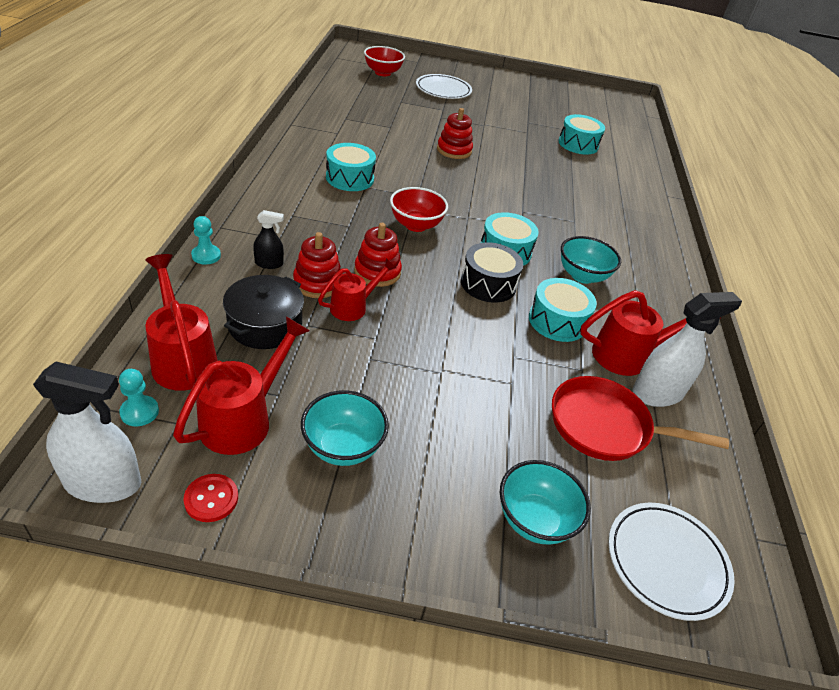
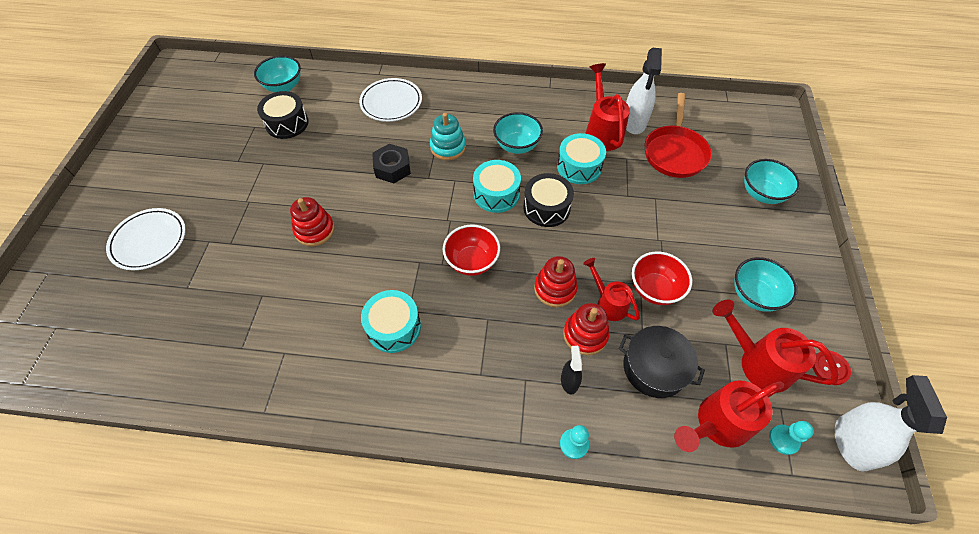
camera: 85 degrees left, 15 degrees up
red bowl [364,46,405,76] -> red bowl moved to [632,252,692,305]
turquoise drum [559,114,605,155] -> black drum [257,91,309,139]
white plate [608,503,735,621] -> white plate moved to [359,78,422,122]
white spray bottle [632,292,742,407] -> white spray bottle turned 150 degrees counterclockwise [626,47,662,134]
none -> turquoise bowl [254,55,301,92]
none -> black nut [372,144,411,183]
none -> turquoise stacking toy [430,113,466,160]

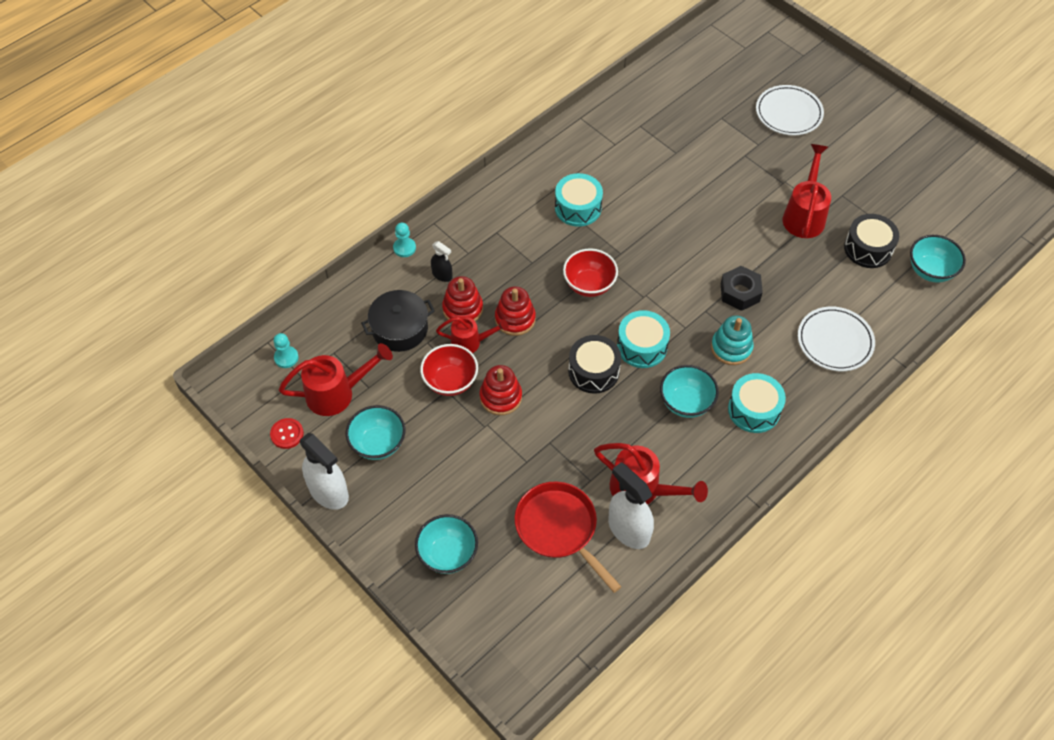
camera: 130 degrees right, 0 degrees up
red stacking toy [290,197,335,246] -> red stacking toy moved to [480,365,522,415]
turquoise drum [557,133,606,184] -> turquoise drum moved to [728,373,786,433]
red watering can [674,380,784,452] -> red watering can moved to [783,144,831,238]
white spray bottle [835,375,947,472] -> white spray bottle moved to [300,433,349,510]

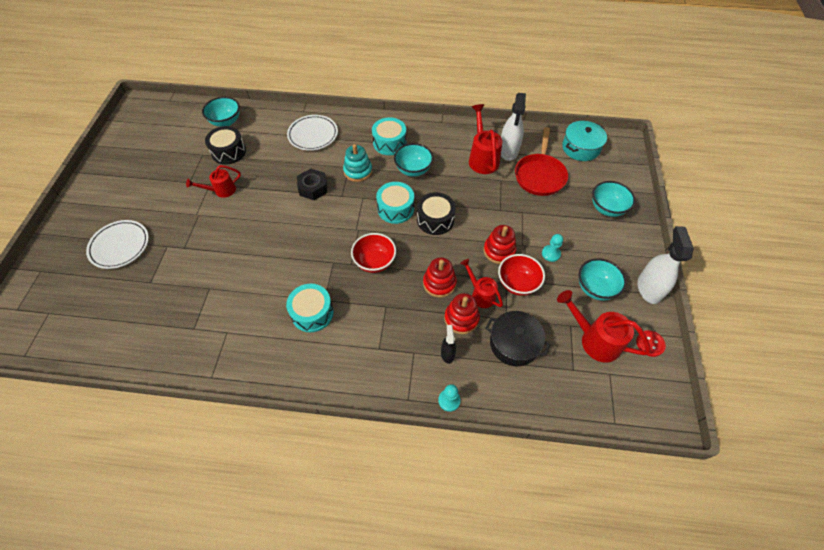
camera: 130 degrees left, 0 degrees up
turquoise pawn [274,333,299,368] -> turquoise pawn moved to [542,234,563,262]
red watering can [783,144,831,238] -> red watering can [186,165,241,198], size x0.64
none -> turquoise pot [562,121,607,161]

